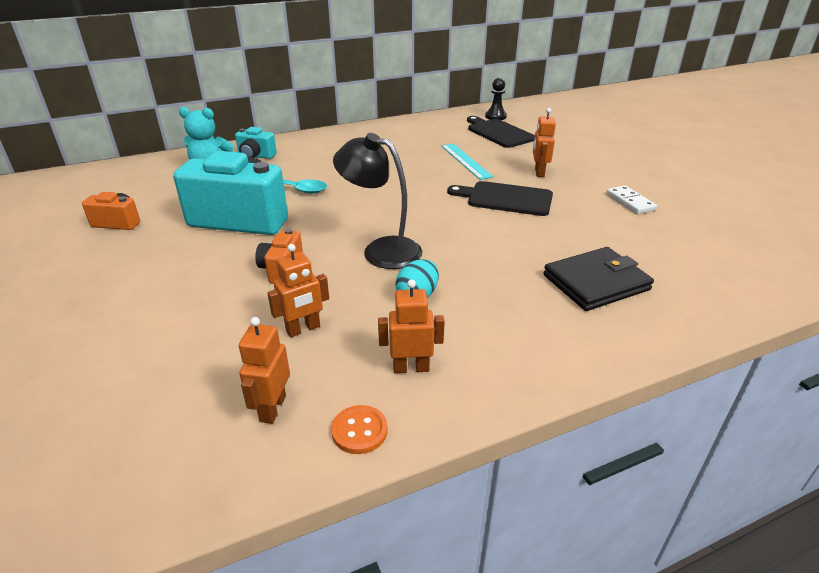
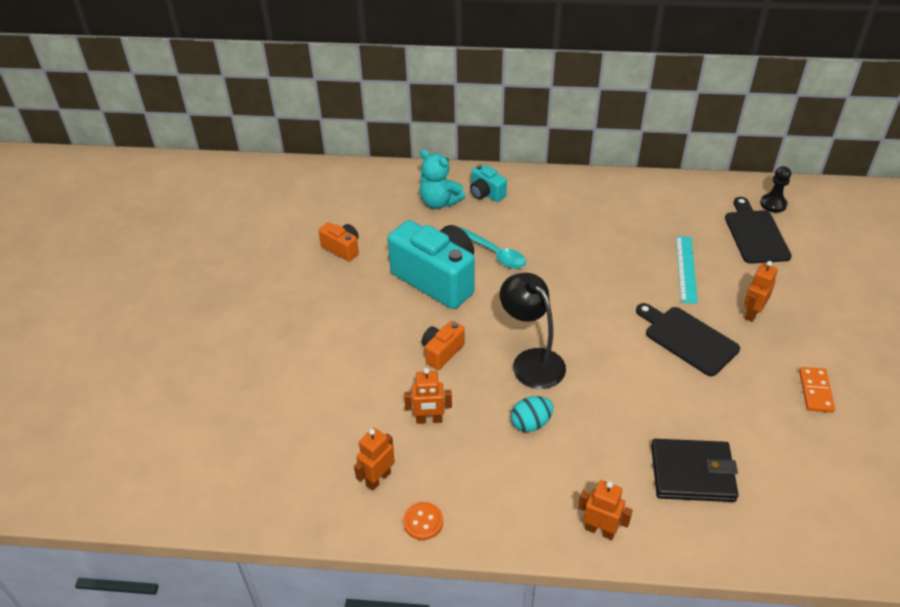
camera: 30 degrees right, 10 degrees up
orange robot [378,280,445,373] -> orange robot moved to [578,480,633,540]
white domino [606,185,657,214] -> orange domino [799,367,835,413]

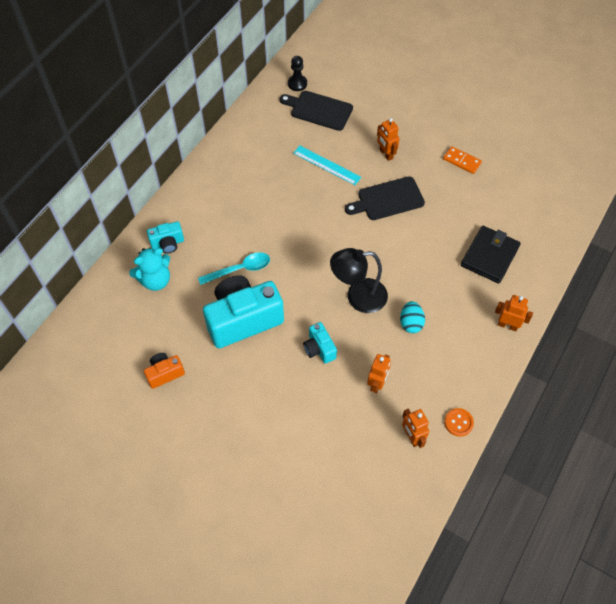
camera: 65 degrees left, 15 degrees up
orange camera [422,321,465,370] -> turquoise camera [303,322,337,364]
orange robot [578,480,633,540] -> orange robot turned 60 degrees clockwise [495,295,533,331]

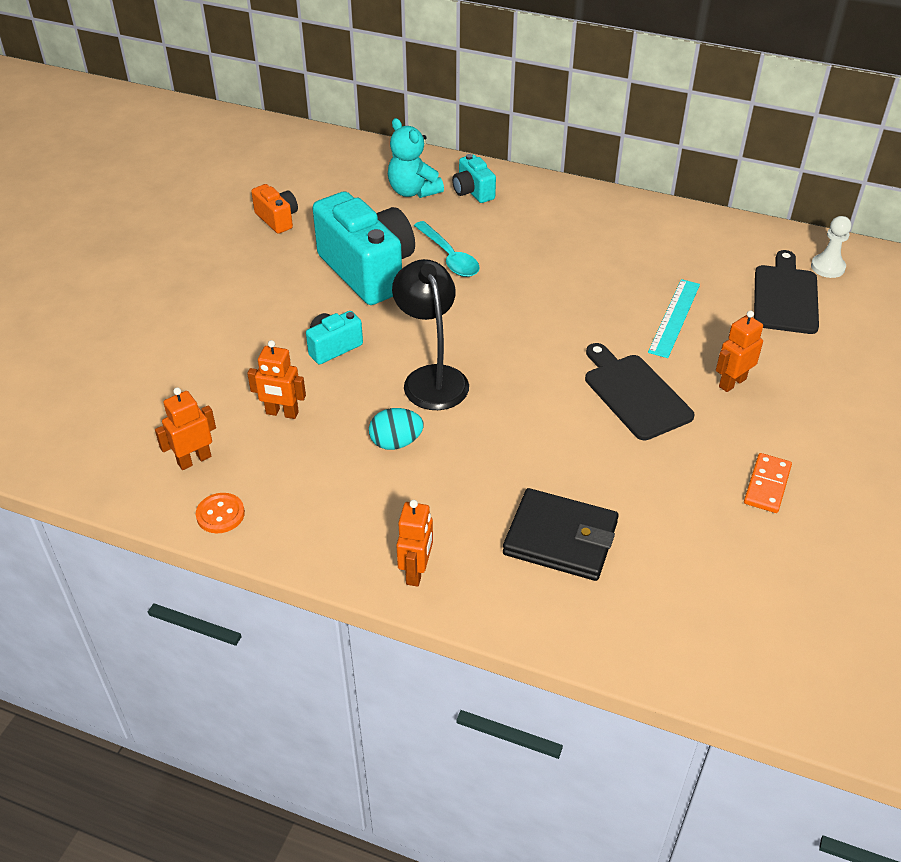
camera: 80 degrees right, 15 degrees down
black pawn [288,56,307,91] -> white pawn [811,216,851,278]

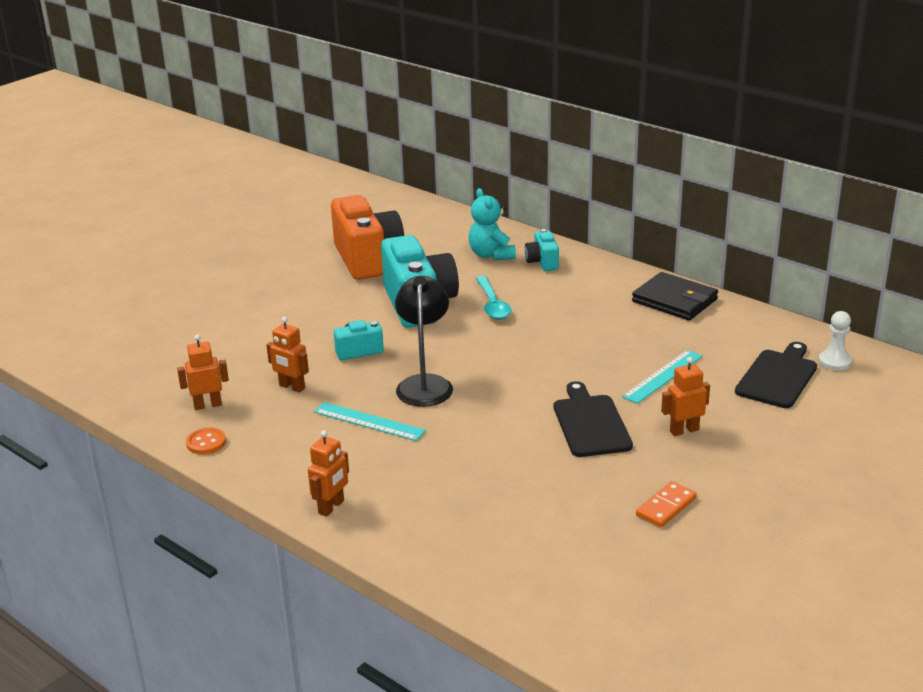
camera: 20 degrees right, 15 degrees down
orange camera [251,184,298,234] -> orange camera [331,195,404,280], size x2.10
turquoise egg [369,408,424,450] -> turquoise ruler [314,402,426,441]
black wallet [503,488,619,581] -> black wallet moved to [632,272,718,320]

